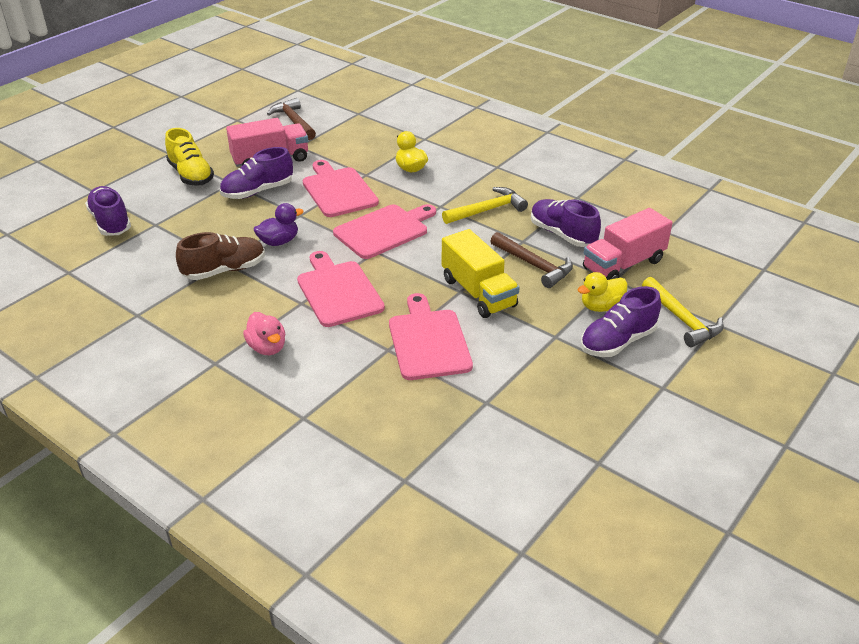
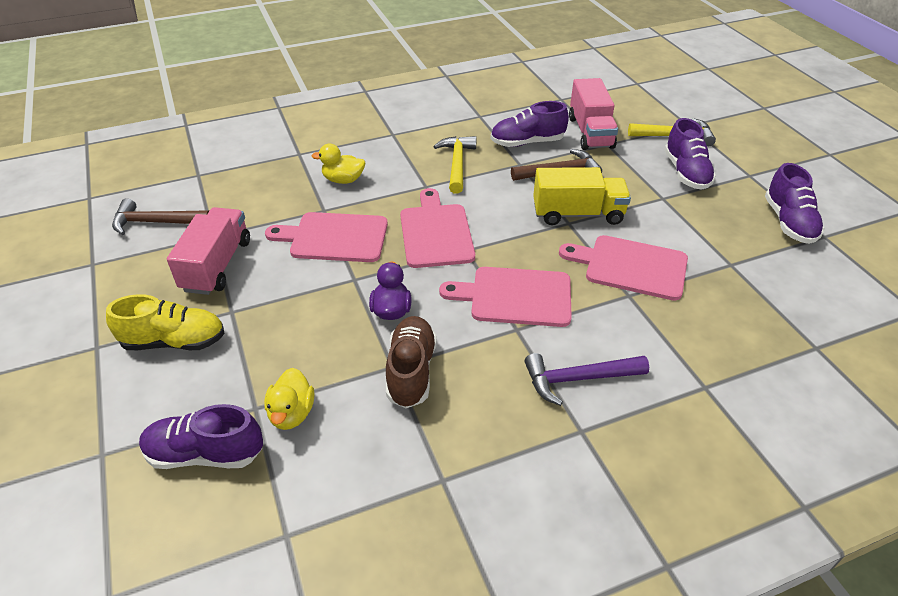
camera: 60 degrees left, 5 degrees up
purple shoe [220,147,293,199] -> purple shoe moved to [765,163,825,244]
pink duck [243,312,285,355] -> purple hammer [525,353,649,406]
yellow duck [578,272,628,312] -> yellow duck moved to [264,368,314,430]

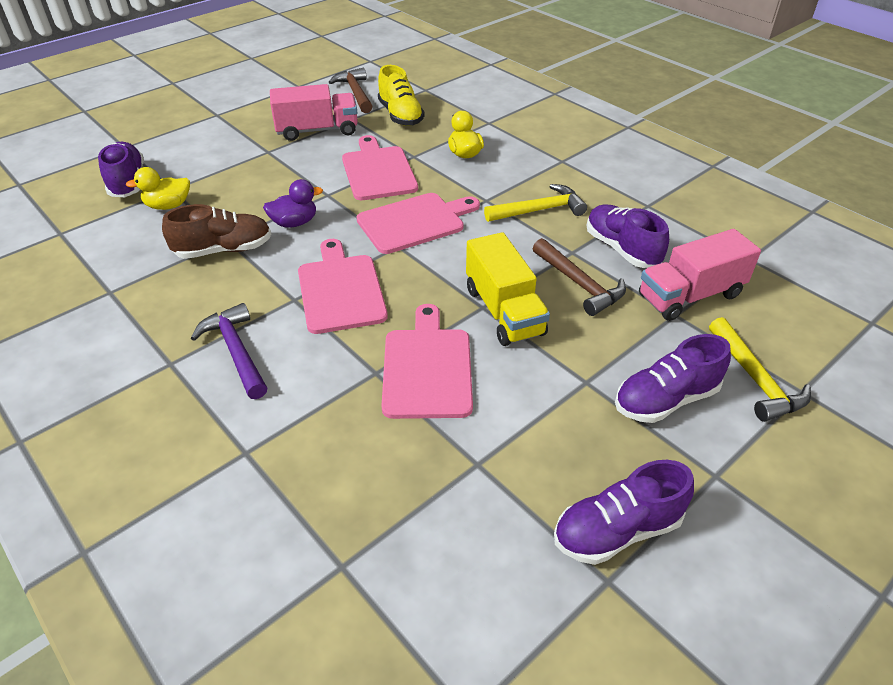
camera: 70 degrees right, 0 degrees up
yellow shoe [106,294,225,350] -> yellow shoe moved to [378,65,425,126]

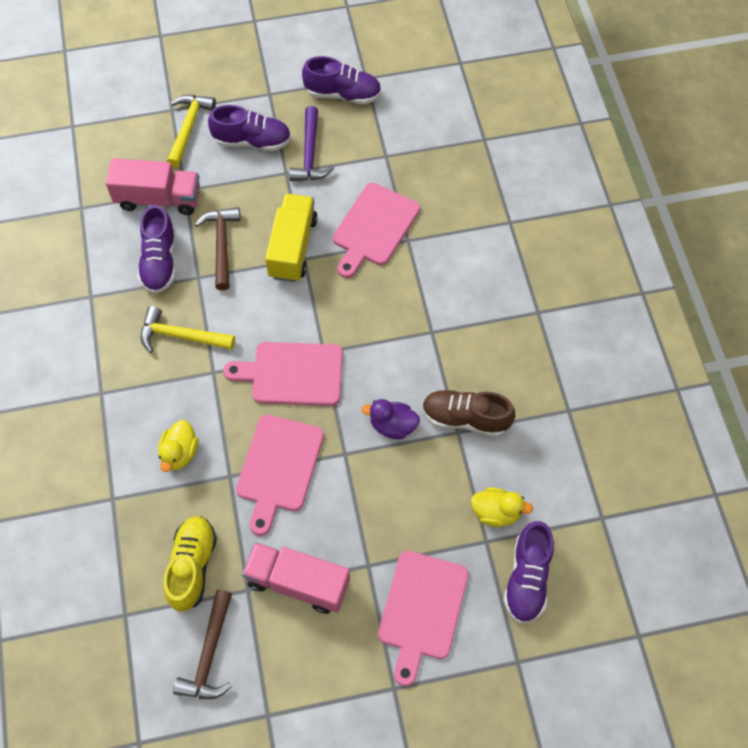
camera: 150 degrees left, 20 degrees up
purple hammer [191,303,267,399] -> purple hammer moved to [289,106,334,181]
pink cutting board [298,239,388,334] -> pink cutting board moved to [378,551,469,686]

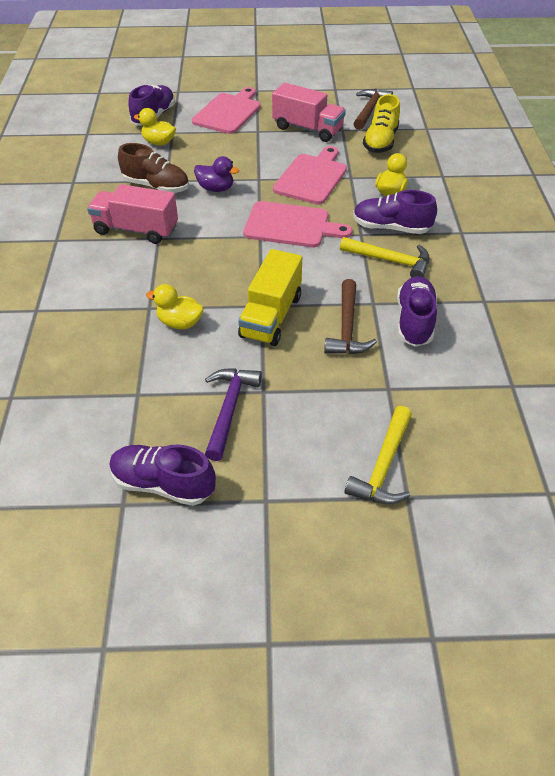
camera: 170 degrees left, 15 degrees down
pink truck [106,158,200,215] -> pink truck moved to [87,184,178,244]
purple shoe [208,105,291,151] -> purple shoe moved to [353,190,437,234]
pink cutting board [333,183,420,278] -> yellow duck [146,284,204,329]

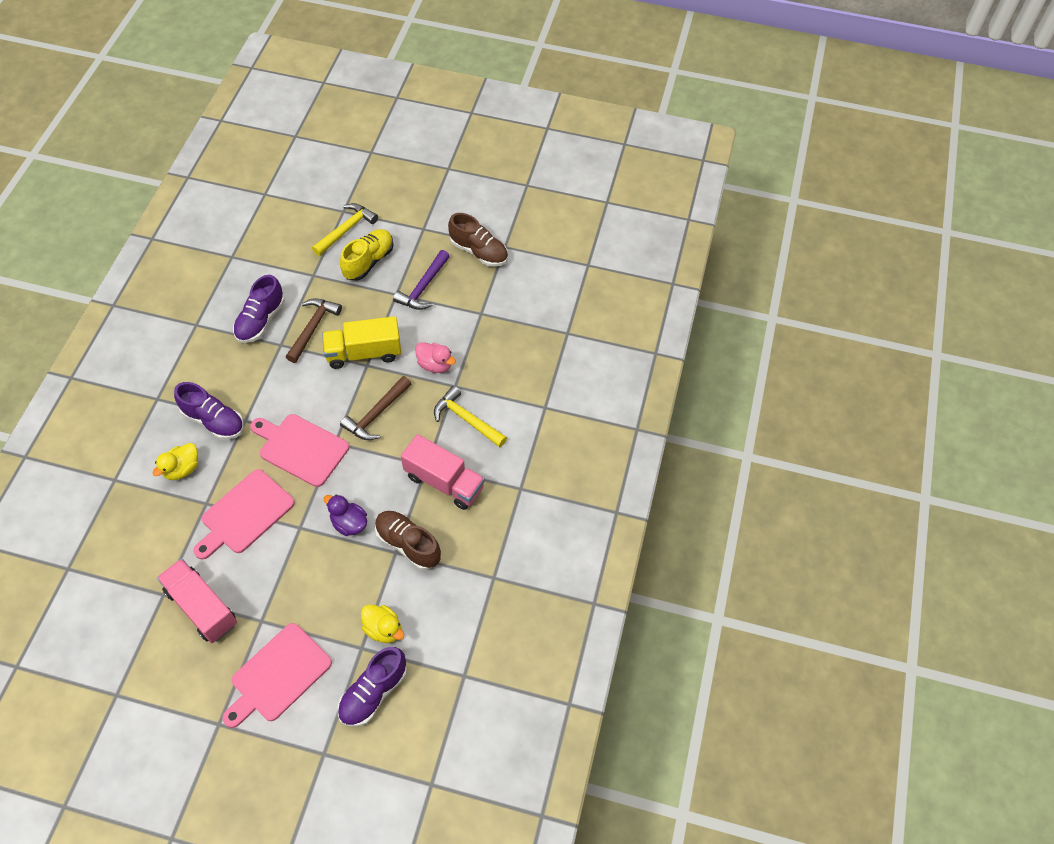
camera: 165 degrees left, 10 degrees up
purple shoe [110,445,216,506] -> brown shoe [448,213,508,267]
yellow duck [146,284,204,329] -> pink duck [415,342,456,373]
yellow truck [238,249,302,346] -> yellow truck turned 135 degrees counterclockwise [322,316,401,369]
yellow hammer [340,237,429,278] -> yellow hammer moved to [434,386,507,447]
brown hammer [353,89,393,130] -> brown hammer moved to [340,376,411,440]
yellow shoe [363,94,400,153] -> yellow shoe moved to [340,229,393,281]

